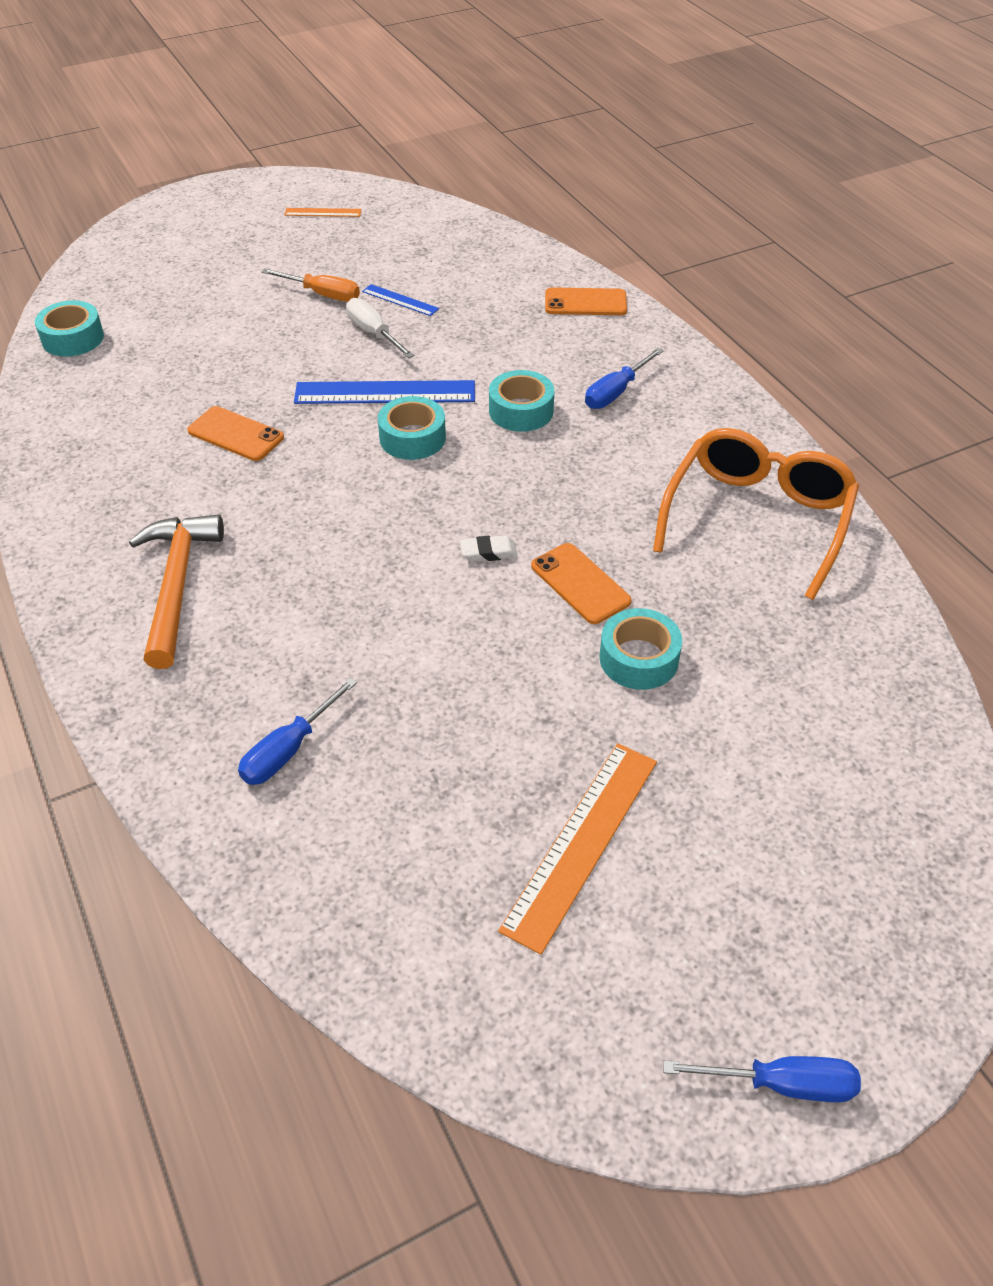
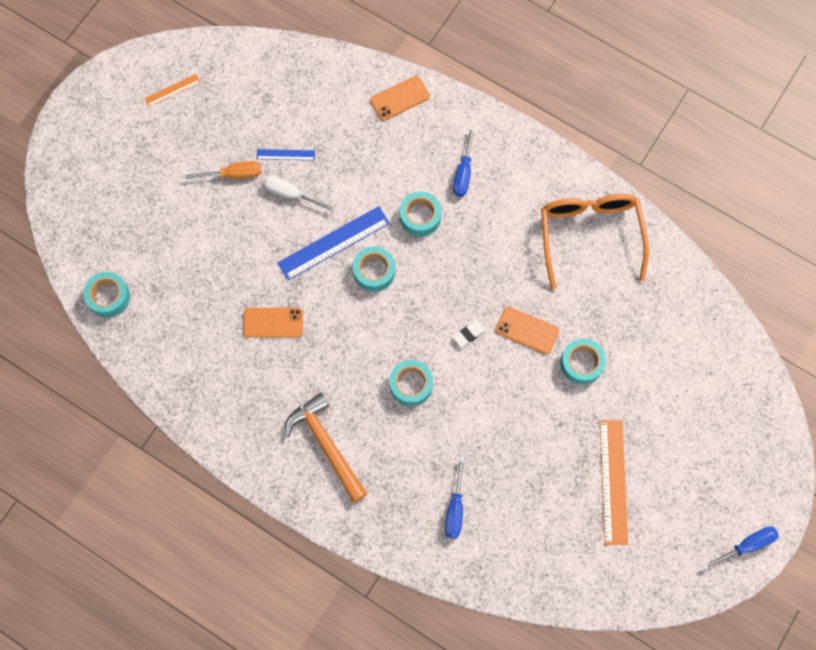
camera: 30 degrees left, 25 degrees up
none -> turquoise tape [389,360,433,406]

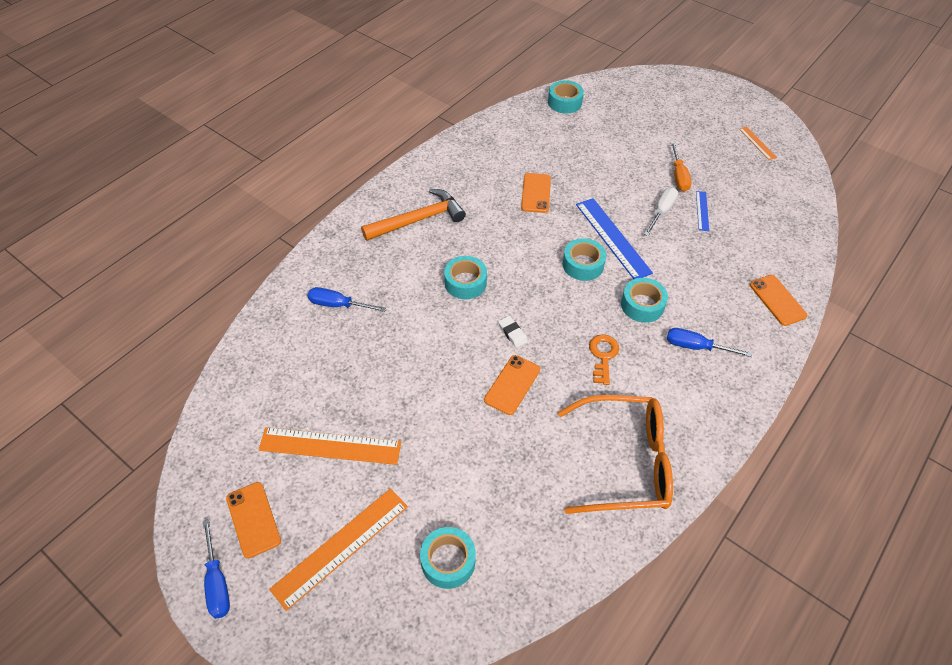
camera: 95 degrees right, 20 degrees down
turquoise tape [560,338,606,385] -> turquoise tape moved to [420,527,476,589]
none -> orange phone [226,482,281,558]
none -> orange ruler [269,488,408,611]
none -> orange key [589,334,619,385]

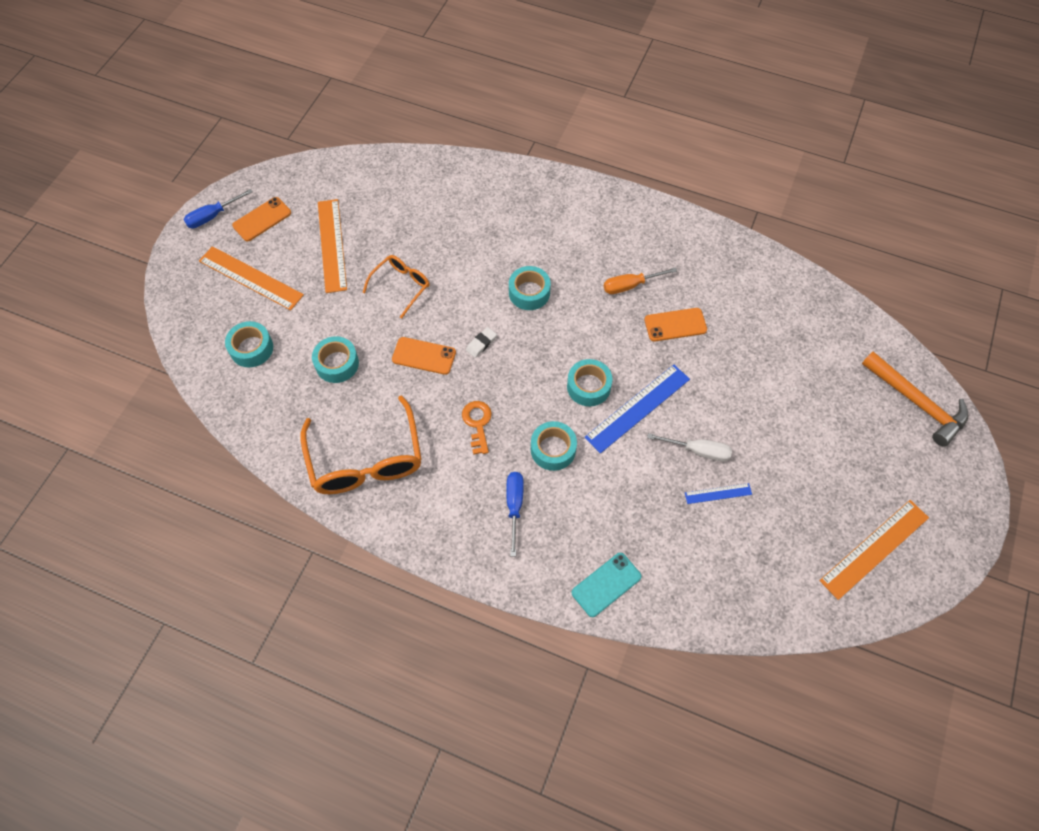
camera: 75 degrees right, 10 degrees up
blue screwdriver [308,287,386,312] -> none
orange hammer [361,189,466,241] -> orange hammer moved to [862,351,968,447]
turquoise tape [548,80,584,114] -> turquoise tape moved to [312,336,359,383]
orange key [589,334,619,385] -> orange key turned 90 degrees counterclockwise [462,401,492,455]
orange screwdriver [671,142,692,192] -> orange screwdriver moved to [604,267,677,294]
orange ruler [739,127,777,160] -> orange ruler [819,500,929,600], size x1.98
orange phone [750,275,807,326] -> turquoise phone [572,553,642,617]
none -> orange glasses [363,255,430,319]

